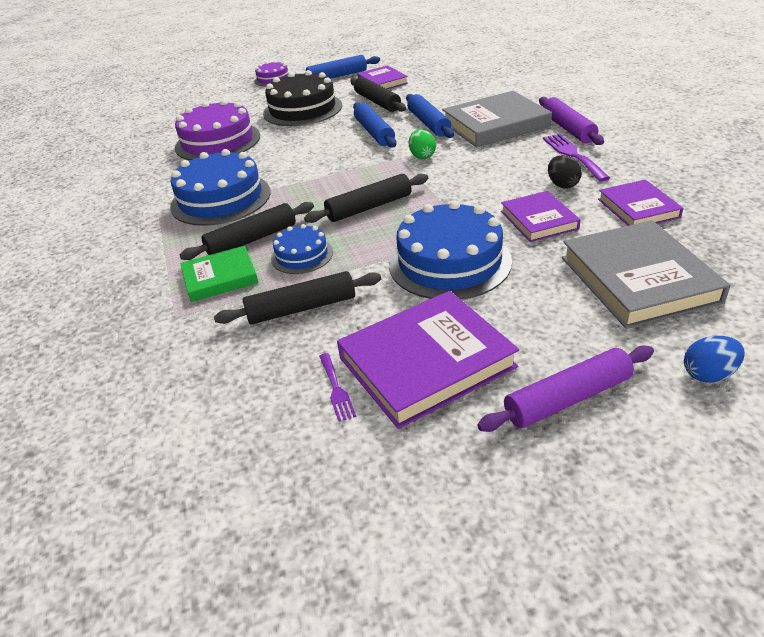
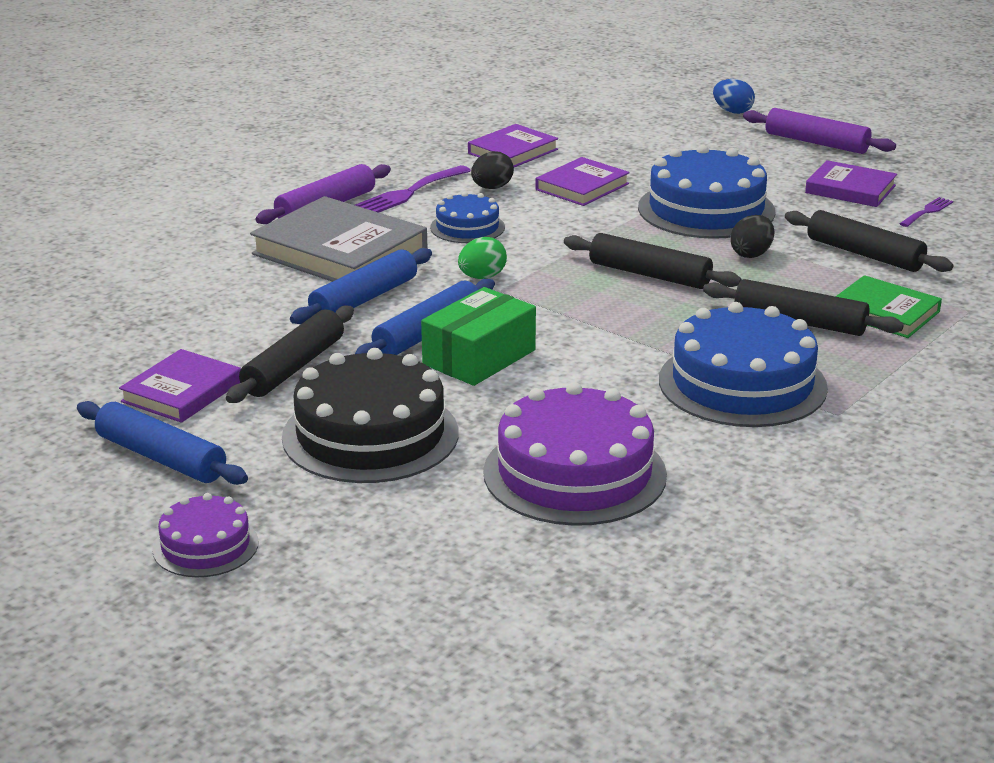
camera: 125 degrees left, 10 degrees down
blue cake [271,224,333,274] -> blue cake moved to [430,192,505,243]
purple book [337,291,519,429] -> purple book [805,160,897,207], size x0.59
grey book [562,220,730,329] -> none
none -> green box [421,287,536,386]
none -> black egg [731,215,774,258]

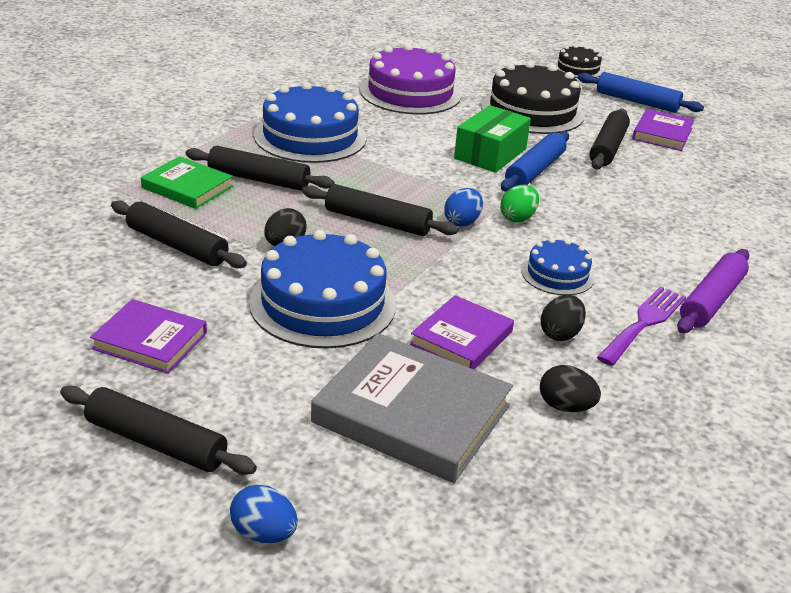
camera: 170 degrees right, 5 degrees up
purple cake [152,493,259,577] -> black cake [553,45,603,78]
grey book [250,196,427,282] -> grey book moved to [311,333,513,483]
blue rolling pin [290,248,432,324] -> none
purple book [468,124,558,167] -> black egg [540,365,601,412]
purple rolling pin [743,108,896,154] -> black rolling pin [60,386,257,475]
purple fork [899,197,953,227] -> none
none -> blue egg [444,188,483,227]

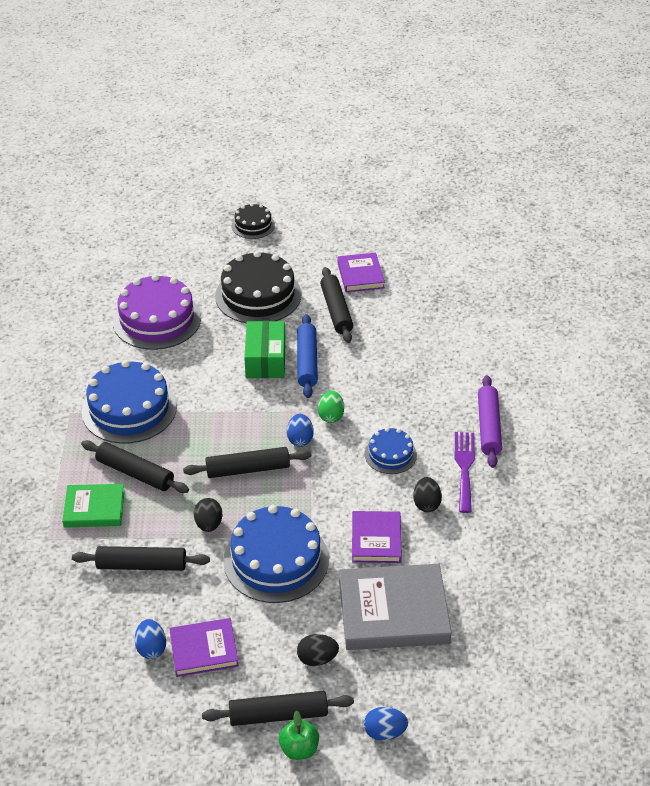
camera: 30 degrees left, 10 degrees up
black rolling pin [185,146,334,191] -> black rolling pin turned 45 degrees clockwise [81,440,189,493]
black egg [540,365,601,412] -> black egg moved to [297,634,339,666]
blue rolling pin [578,72,704,113] -> none
none -> blue egg [134,619,166,659]
none -> green apple [279,711,319,760]

